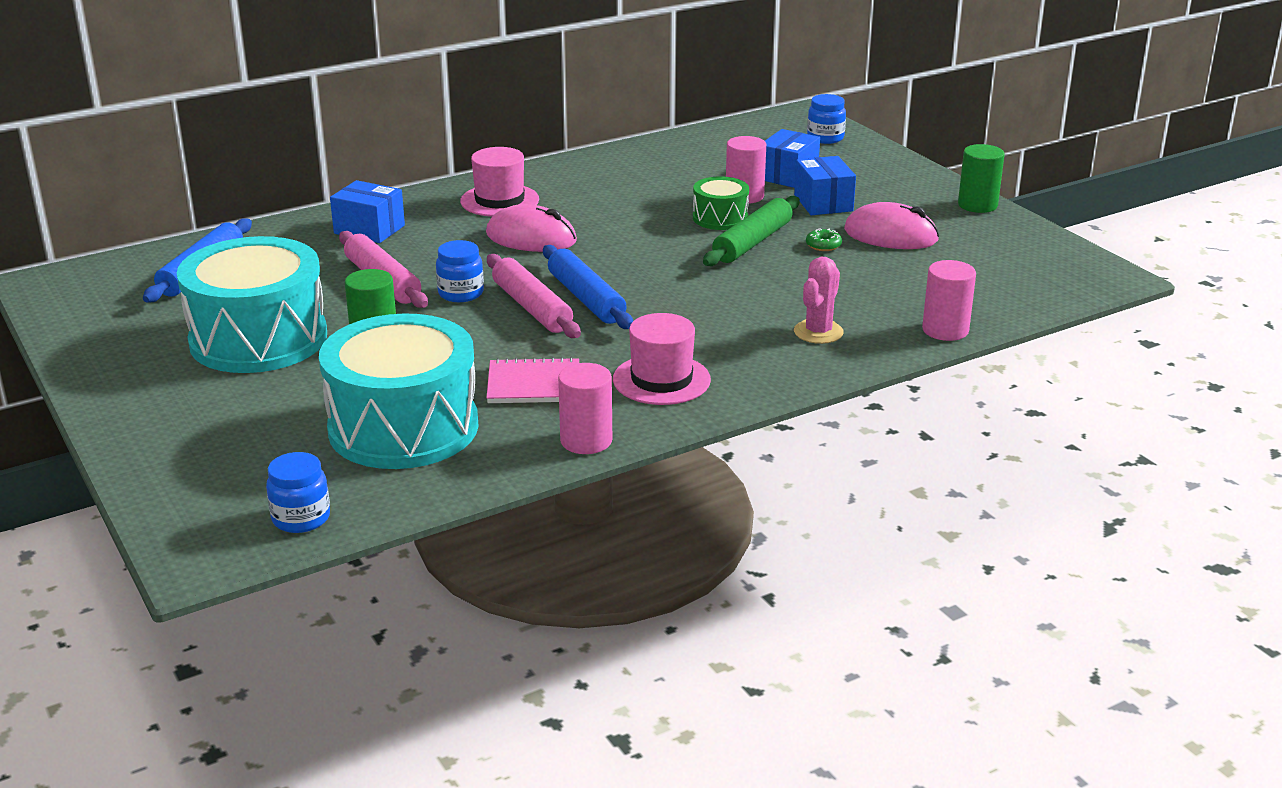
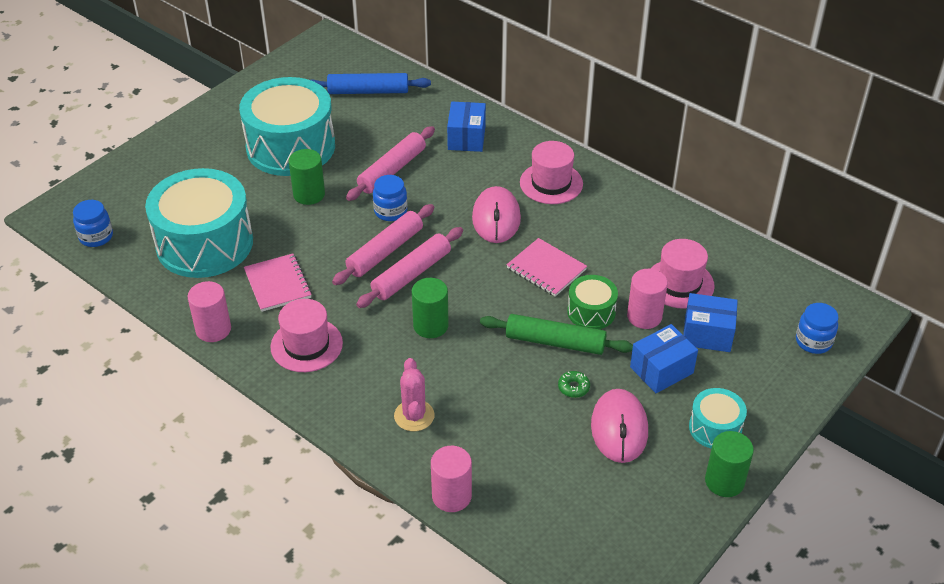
camera: 70 degrees right, 15 degrees up
blue rolling pin [543,245,633,329] -> pink rolling pin [356,227,463,308]
pink cactus [794,257,844,344] -> pink cactus turned 75 degrees clockwise [394,358,434,431]
none -> green cylinder [412,278,449,338]
none -> pink notebook [506,238,587,297]
none -> pink hat [650,239,715,309]
none -> turquoise drum [689,388,747,449]

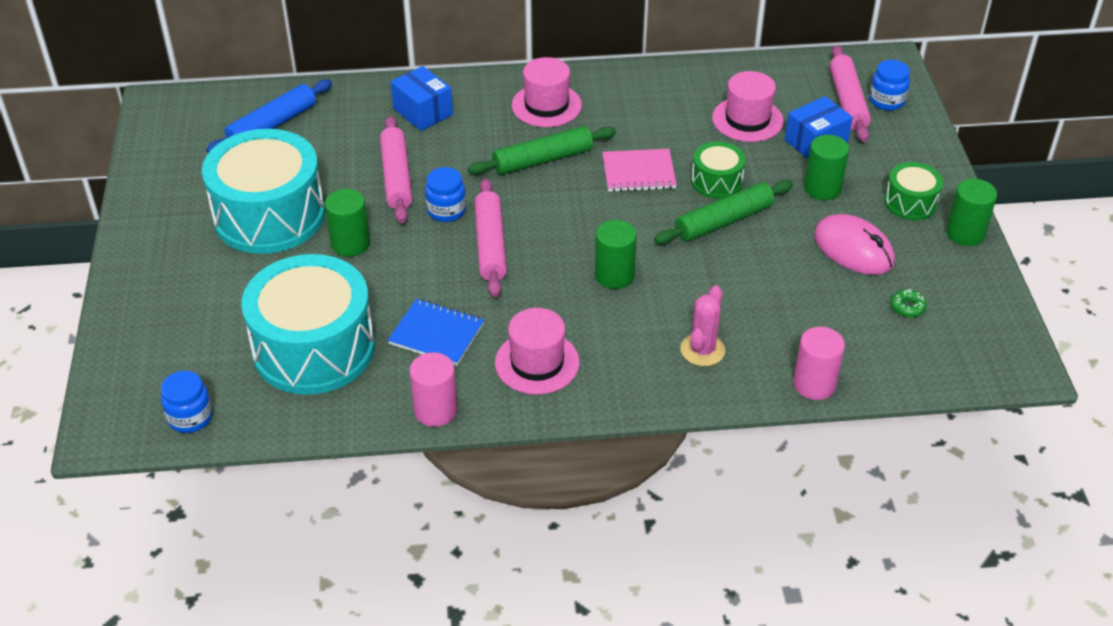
camera: 45 degrees left, 0 degrees up
pink notebook [244,254,312,312] -> blue notebook [388,299,484,365]
pink rolling pin [356,227,463,308] -> pink rolling pin moved to [830,45,871,142]
pink cactus [394,358,434,431] -> pink cactus turned 75 degrees clockwise [680,285,725,366]
pink mouse [472,186,521,243] -> green rolling pin [468,126,616,175]
green donut [558,371,590,398] -> green donut moved to [891,289,927,317]
pink cylinder [627,269,668,329] -> none
blue box [630,324,698,393] -> green cylinder [804,135,849,200]
turquoise drum [689,388,747,449] -> green drum [884,162,943,220]

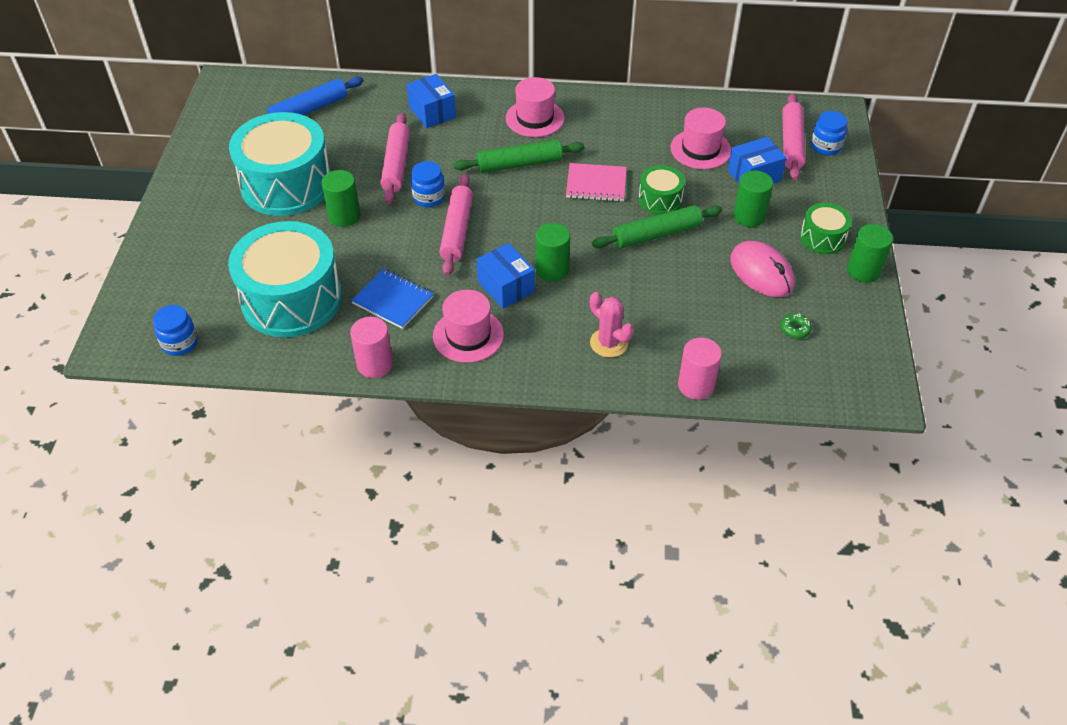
camera: 10 degrees right, 5 degrees up
pink cactus [680,285,725,366] -> pink cactus turned 75 degrees counterclockwise [590,292,634,358]
none -> blue box [476,243,535,309]

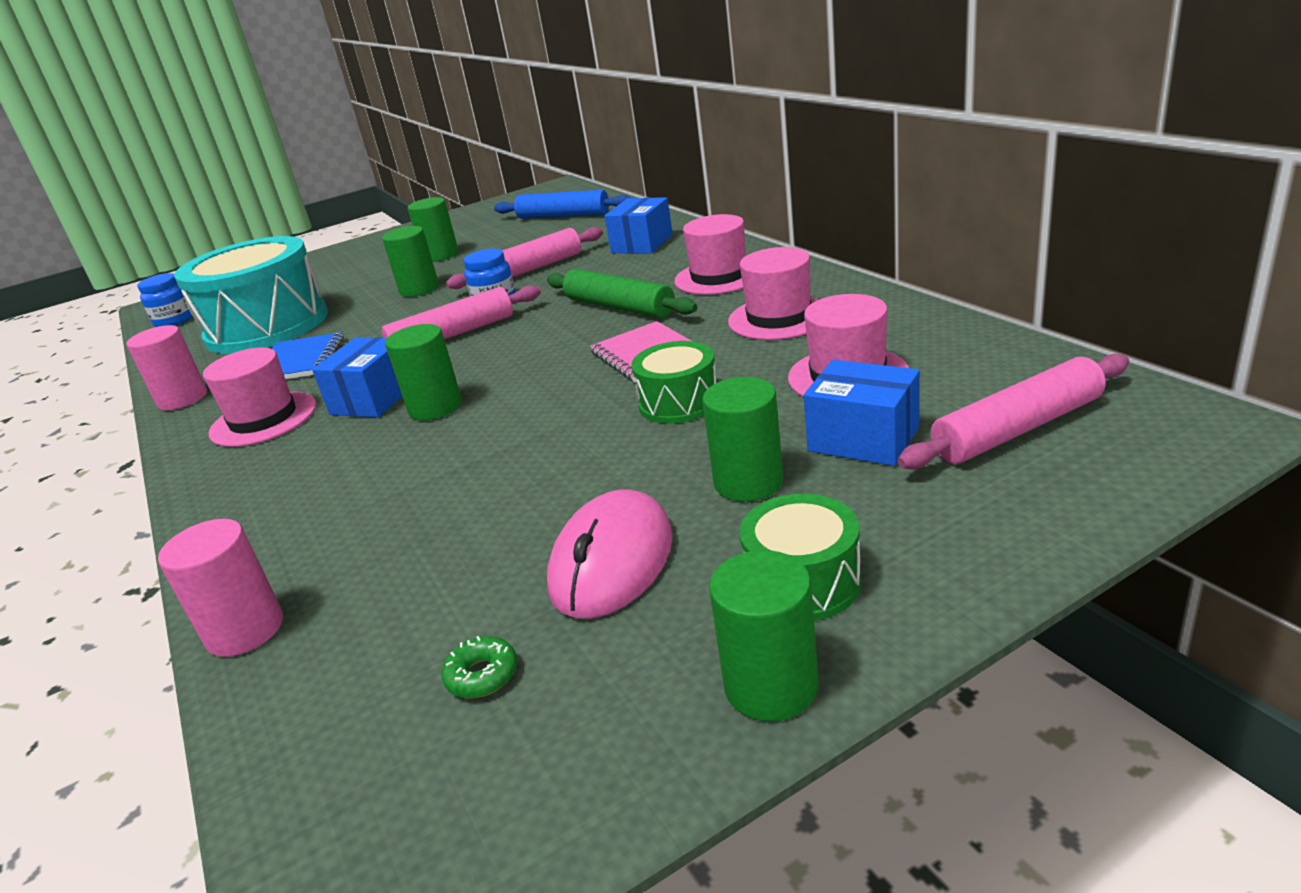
camera: 60 degrees right, 20 degrees down
turquoise drum [229,112,331,216] -> green cylinder [408,197,458,262]
pink cactus [590,292,634,358] -> none
green rolling pin [591,205,722,249] -> none
blue jar [811,111,847,155] -> none
none -> pink hat [728,247,819,340]

